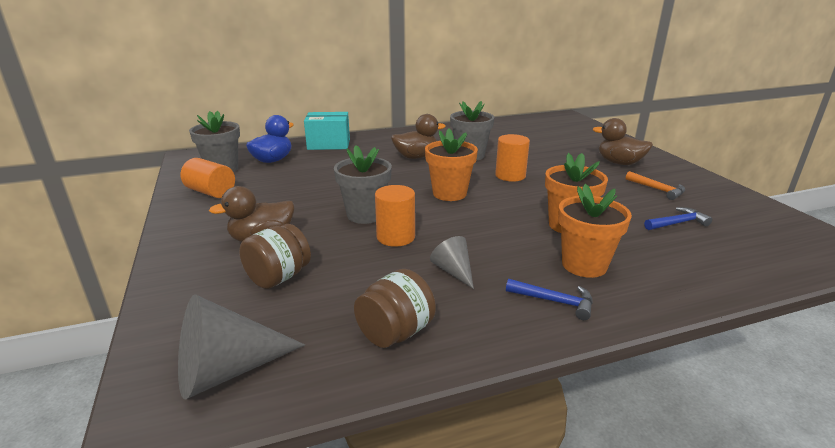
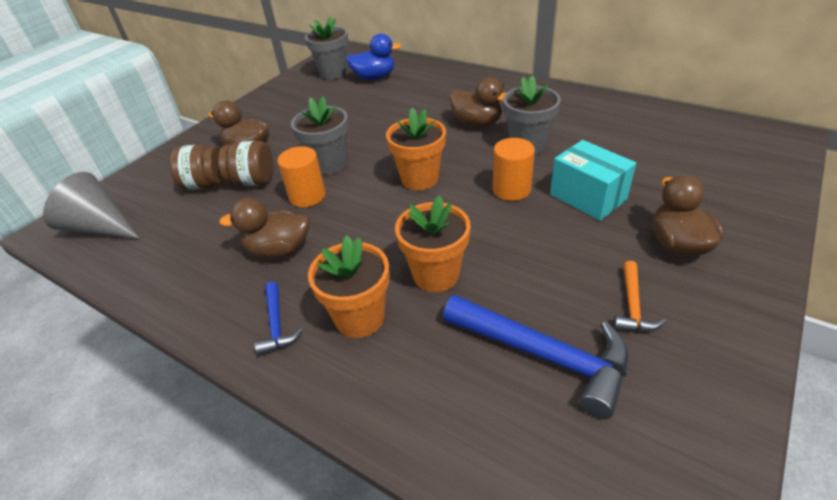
camera: 55 degrees right, 15 degrees up
orange cylinder [180,158,235,198] -> none
turquoise box [304,112,350,150] -> turquoise box moved to [550,140,636,221]
brown jar [354,269,436,348] -> brown jar moved to [218,141,273,186]
grey cone [430,236,474,289] -> brown duck [219,198,310,258]
blue hammer [644,207,712,230] -> blue hammer [443,295,629,419], size x1.96

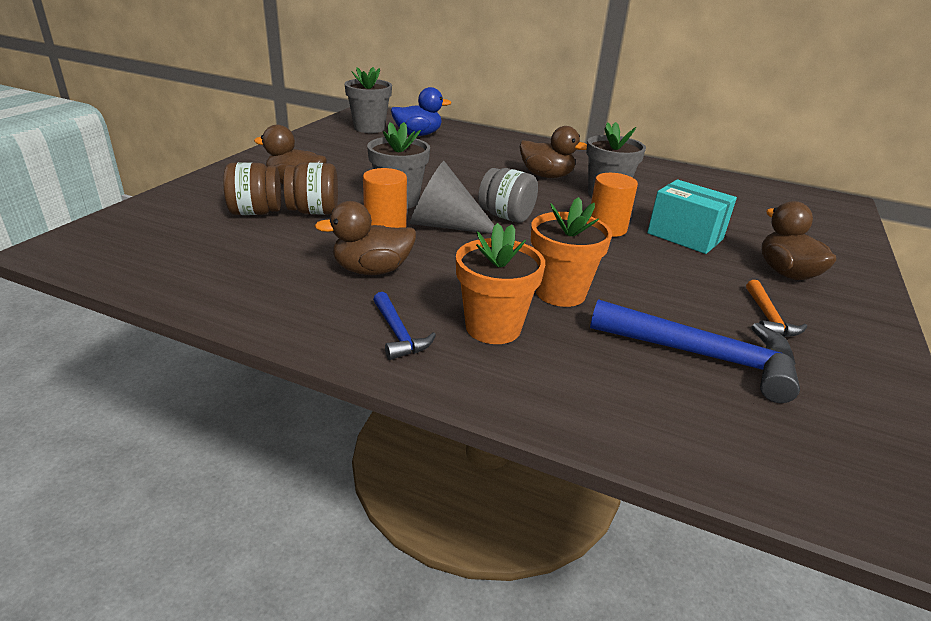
camera: 15 degrees left, 10 degrees down
grey cone [43,172,140,239] -> grey cone moved to [410,161,495,234]
orange flower pot [386,108,446,190] -> grey jar [478,168,538,223]

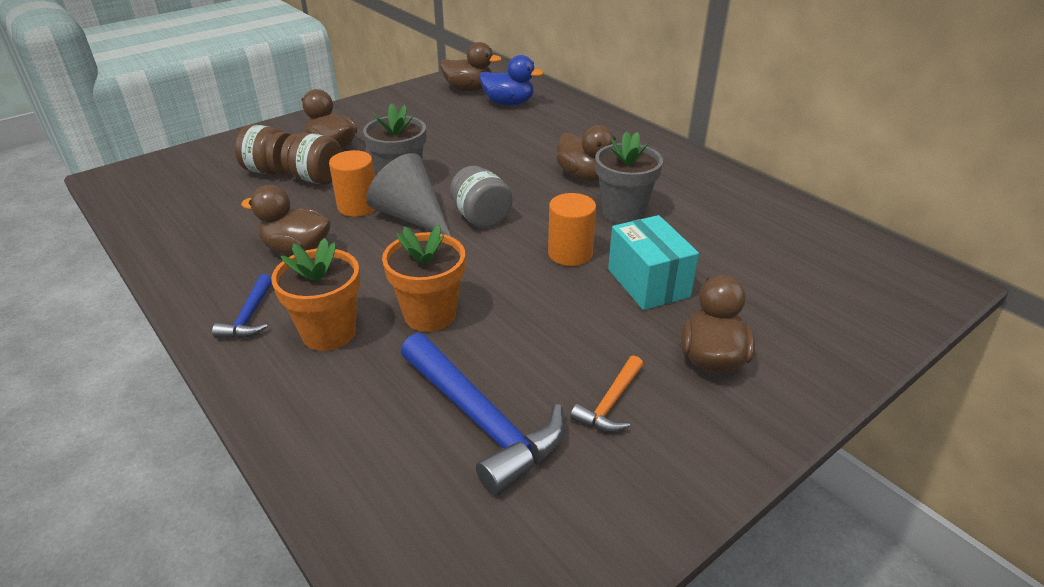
camera: 30 degrees right, 5 degrees up
grey flower pot [345,67,392,133] -> brown duck [440,42,502,91]

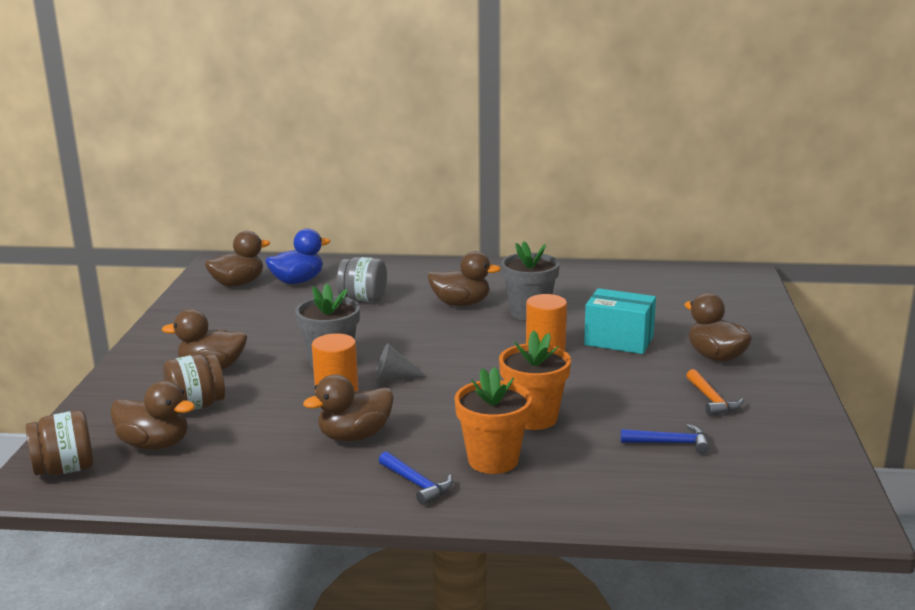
camera: 45 degrees left, 15 degrees down
brown jar [281,133,342,185] -> brown jar moved to [26,410,94,475]
grey cone [366,153,451,236] -> grey cone [375,343,427,382], size x0.57
blue hammer [401,333,565,495] -> blue hammer [621,424,710,454], size x0.51
grey jar [450,166,513,228] -> grey jar moved to [337,257,387,302]
none -> brown duck [110,381,195,450]

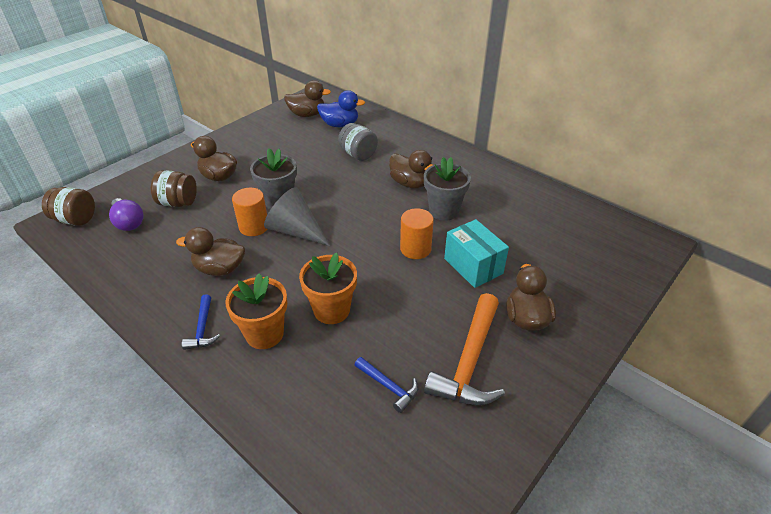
camera: 35 degrees right, 20 degrees up
brown duck [110,381,195,450] -> purple light bulb [109,198,144,231]
grey cone [375,343,427,382] -> grey cone [264,187,330,246], size x1.76
orange hammer [686,369,744,416] -> orange hammer [424,293,505,405], size x1.96

